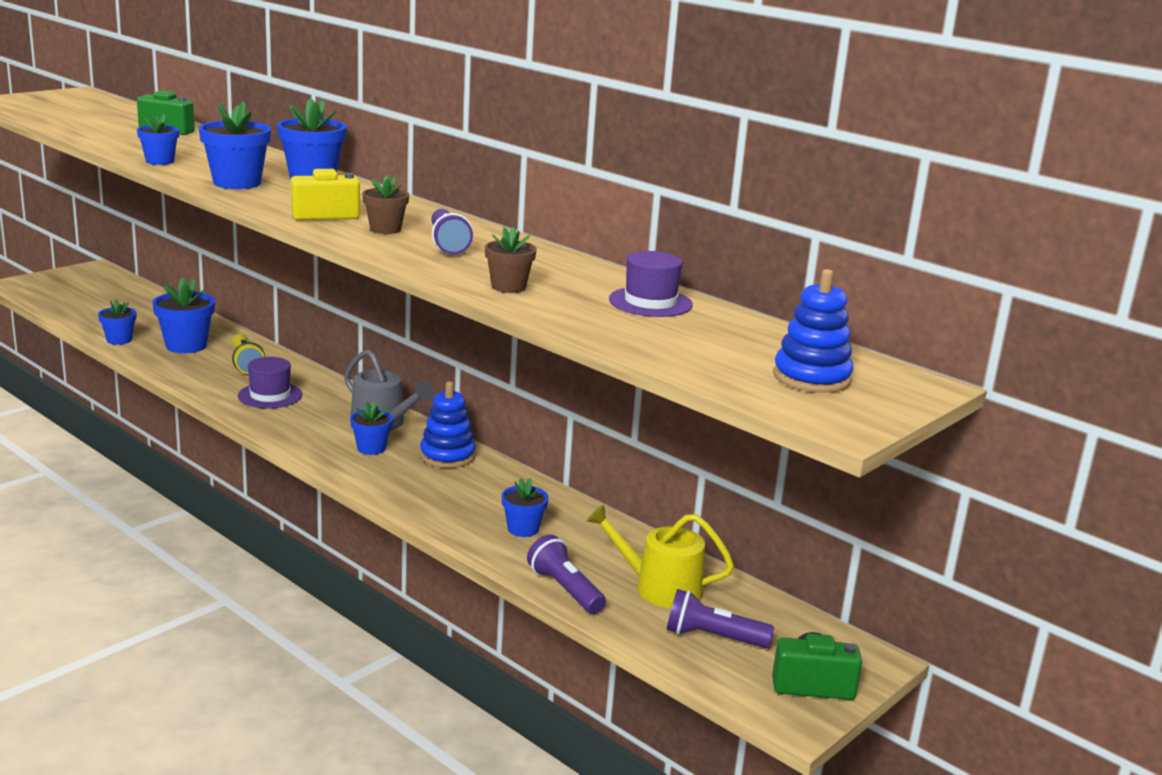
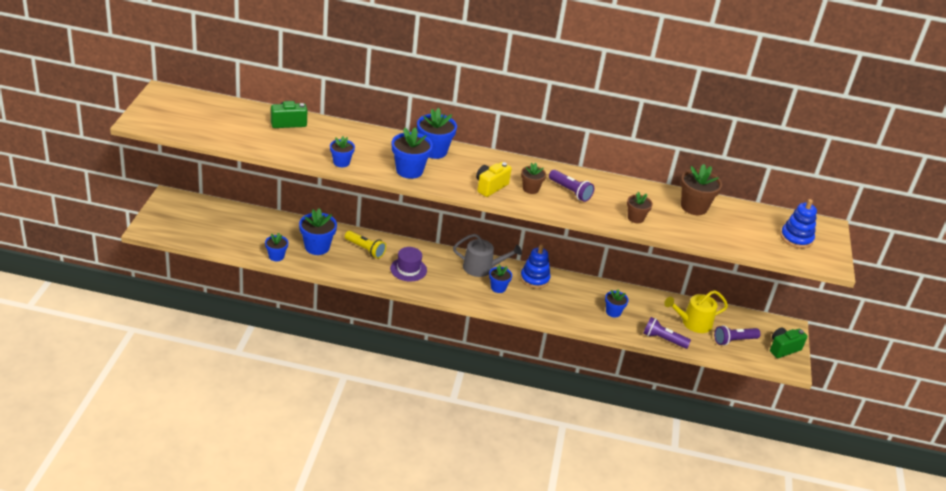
camera: 35 degrees left, 15 degrees up
purple hat [609,251,693,317] -> brown flower pot [681,164,722,215]

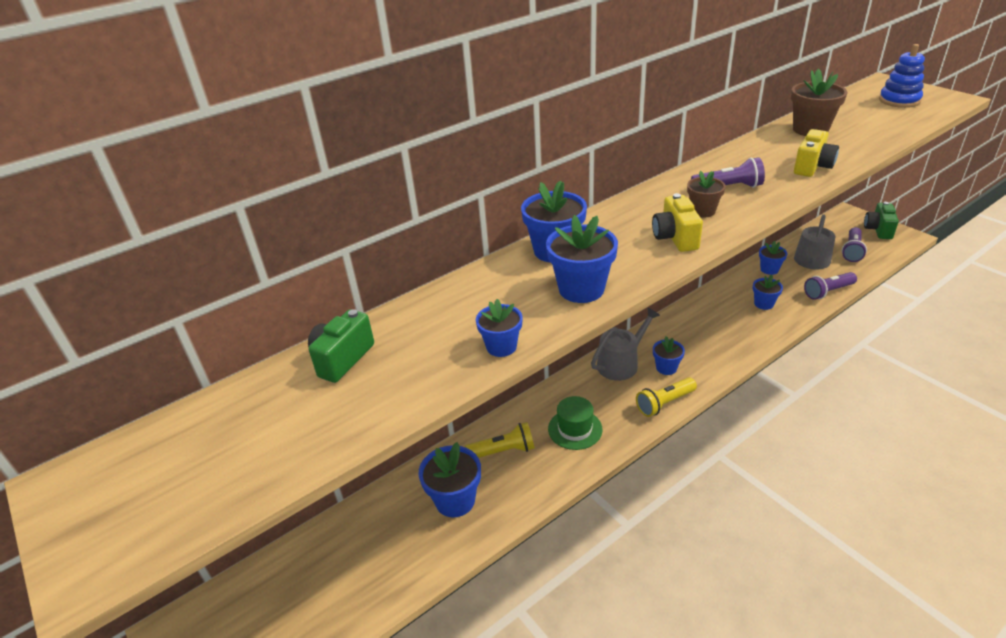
camera: 40 degrees left, 0 degrees up
blue flower pot [265,233,289,262] -> blue flower pot moved to [759,241,787,275]
purple hat [390,247,427,282] -> green hat [548,396,602,450]
blue stacking toy [520,245,551,289] -> none
brown flower pot [627,192,653,223] -> yellow camera [794,129,839,177]
yellow watering can [664,290,728,333] -> grey watering can [794,214,835,269]
none -> yellow flashlight [636,377,697,417]

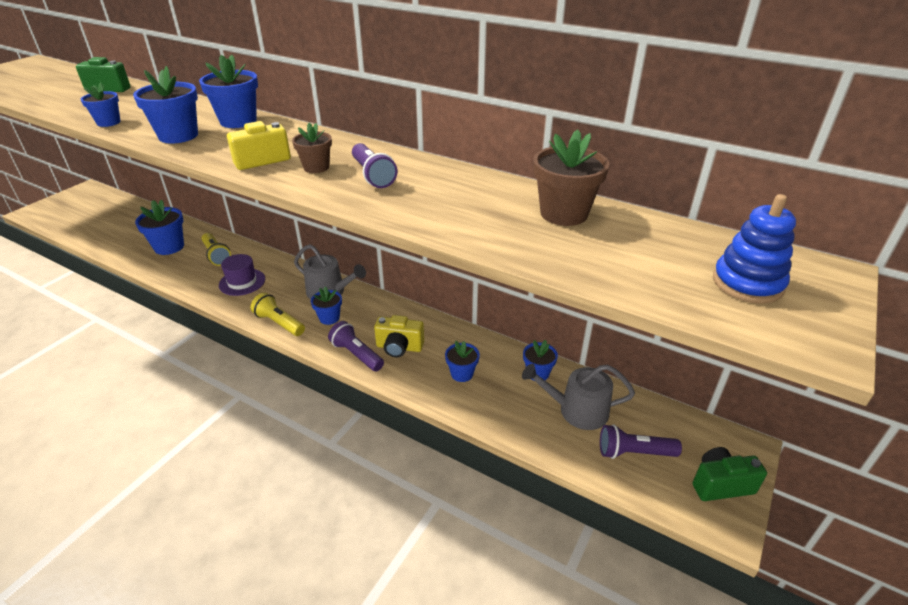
camera: 65 degrees right, 0 degrees up
green hat [548,396,602,450] -> purple hat [219,254,265,296]
yellow camera [794,129,839,177] -> yellow camera moved to [374,315,424,357]
purple flashlight [804,272,857,300] -> purple flashlight moved to [328,321,384,371]

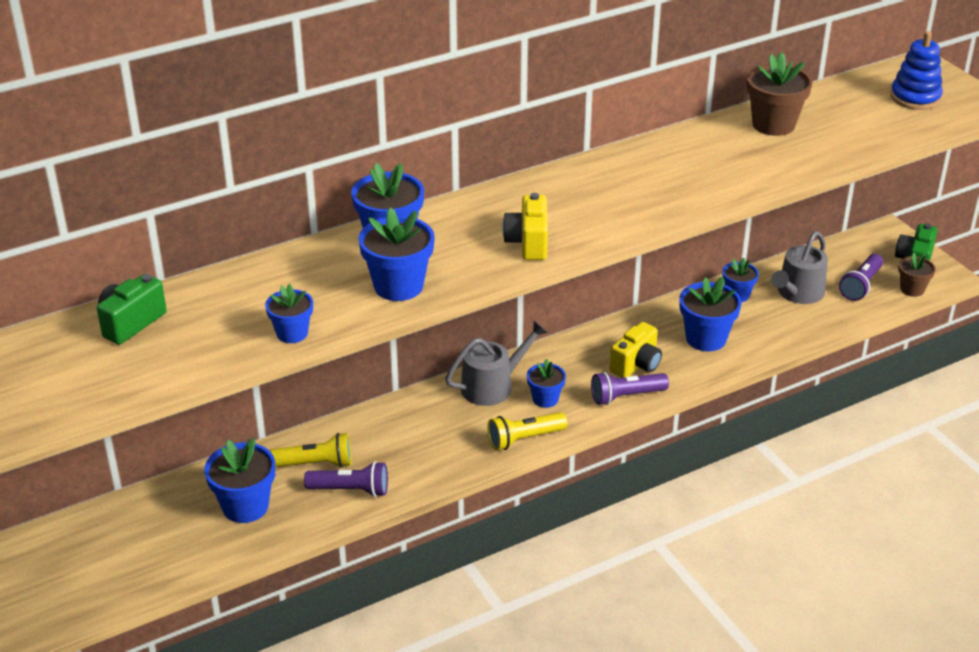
camera: 60 degrees left, 0 degrees up
purple hat [219,254,265,296] -> none
brown flower pot [292,123,332,173] -> brown flower pot moved to [898,252,936,297]
purple flashlight [352,143,397,188] -> purple flashlight moved to [304,461,388,497]
blue flower pot [445,341,480,382] -> blue flower pot [679,277,742,352], size x1.64

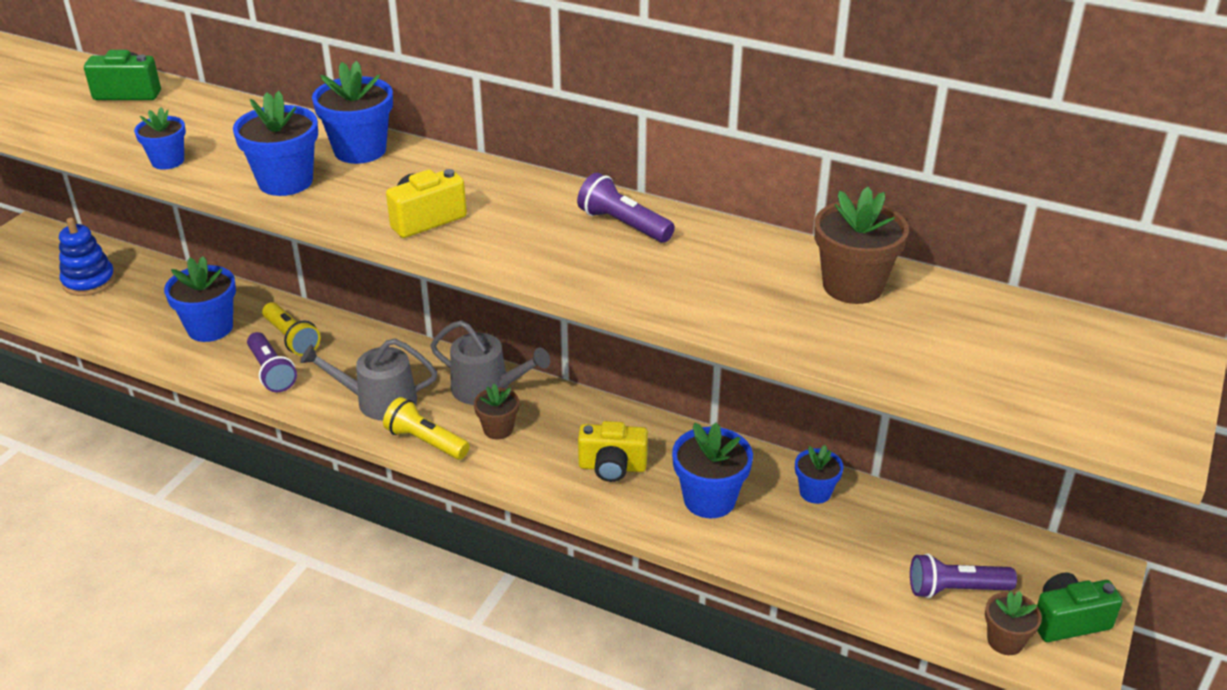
camera: 55 degrees right, 0 degrees up
blue flower pot [527,359,566,408] -> brown flower pot [474,384,519,439]
purple flashlight [591,372,669,405] -> purple flashlight moved to [577,173,675,243]
grey watering can [771,231,828,304] -> grey watering can moved to [300,339,437,420]
blue stacking toy [890,31,943,110] -> blue stacking toy moved to [59,218,116,296]

